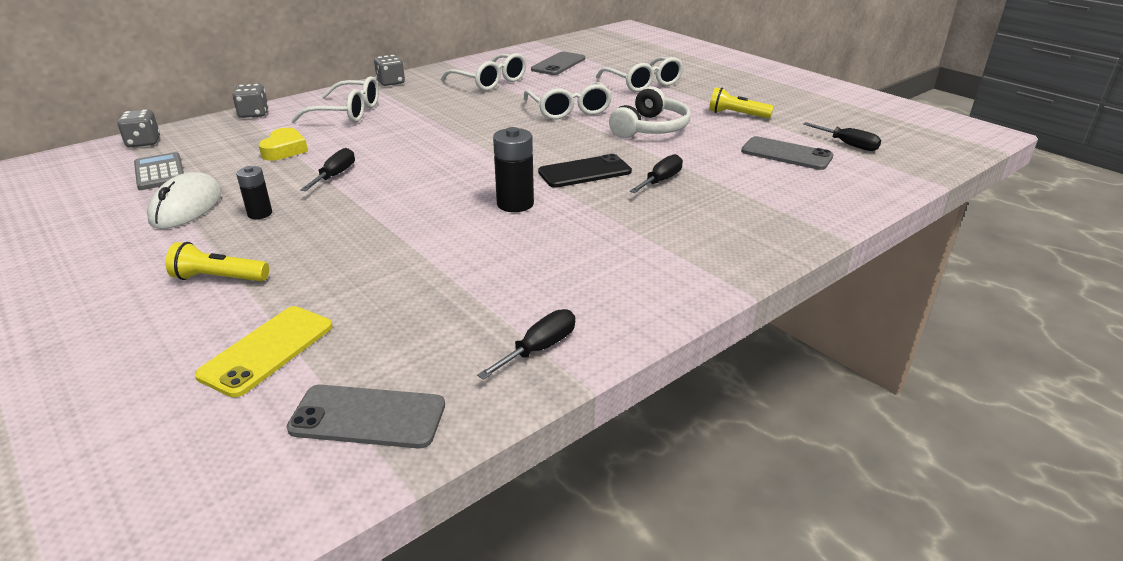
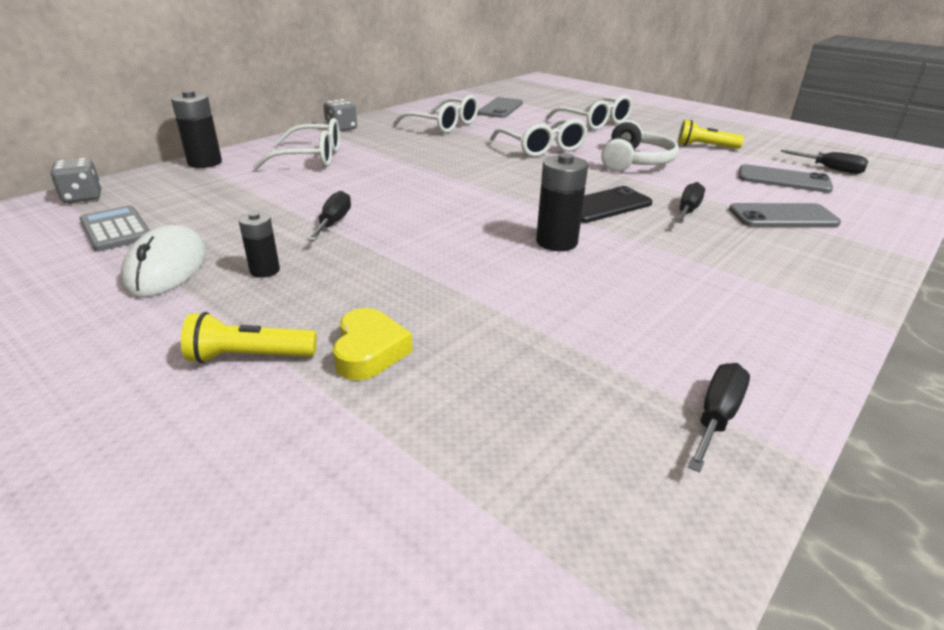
camera: 10 degrees left, 0 degrees up
yellow phone [195,306,333,398] -> none
grey dice [232,84,268,118] -> black battery [171,90,222,168]
yellow heart [258,128,308,161] -> yellow heart moved to [333,308,413,380]
grey phone [286,384,445,448] -> grey phone moved to [729,203,841,227]

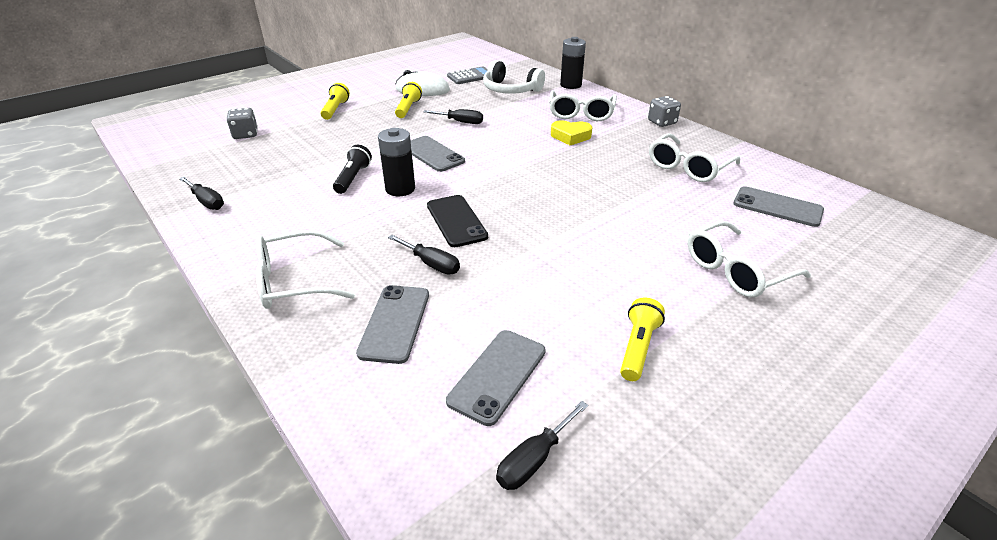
camera: 100 degrees right, 5 degrees up
grey dice [51,158,102,203] -> grey dice moved to [227,108,258,139]
black battery [239,212,280,278] -> yellow flashlight [395,82,422,118]
yellow heart [333,308,413,380] -> yellow heart moved to [551,120,592,145]
white glasses [490,119,588,157] -> white glasses moved to [256,230,355,309]
white headphones [601,120,679,172] -> white headphones moved to [483,60,545,94]
none -> black flashlight [333,145,372,194]
none -> grey phone [411,136,465,172]

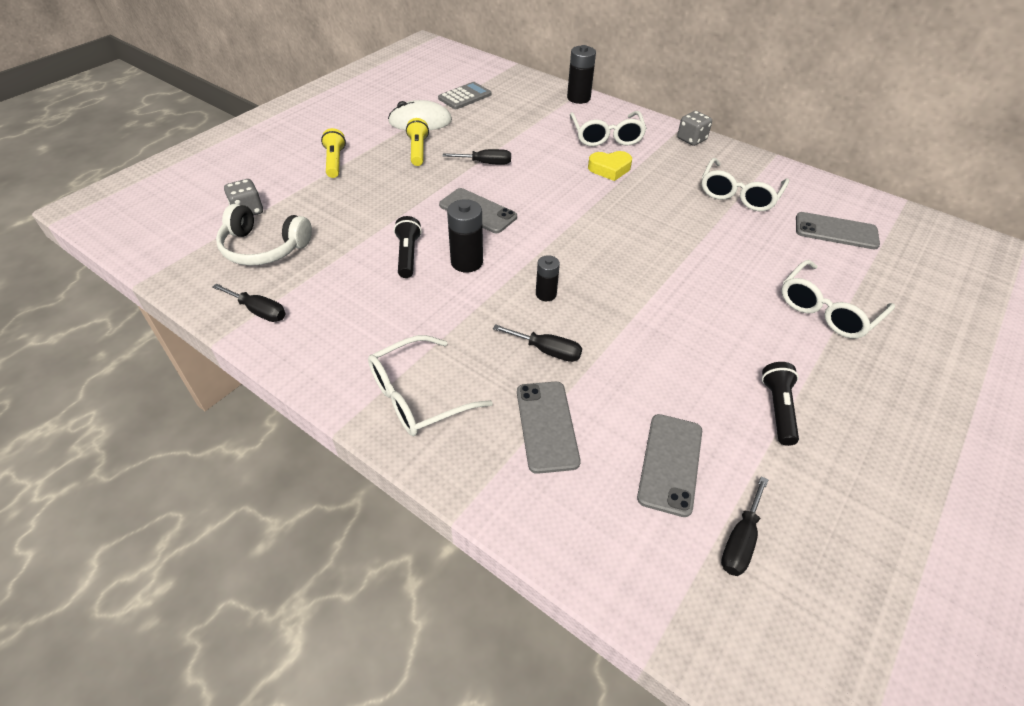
camera: 15 degrees left, 10 degrees up
black phone [427,195,488,247] -> black battery [536,255,560,301]
white headphones [483,60,545,94] -> white headphones moved to [216,204,312,266]
yellow flashlight [620,298,665,381] -> black flashlight [762,362,799,446]

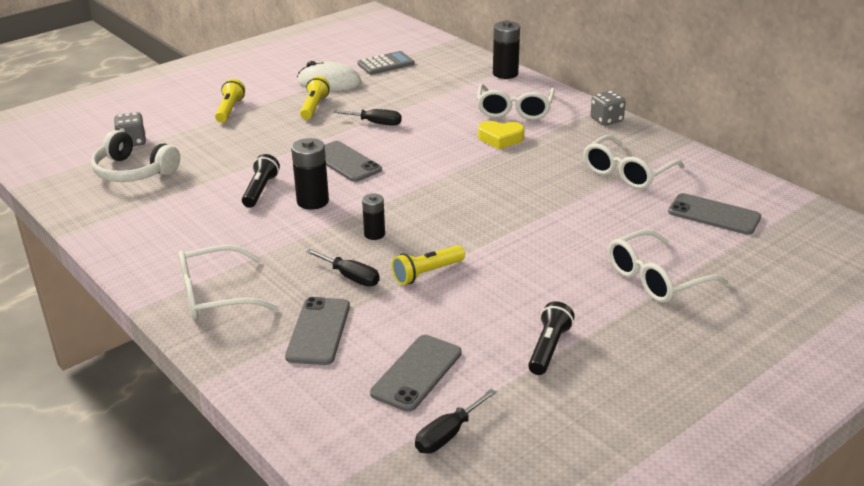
camera: 15 degrees right, 15 degrees down
black screwdriver [212,283,286,322] -> none
none -> yellow flashlight [392,245,465,285]

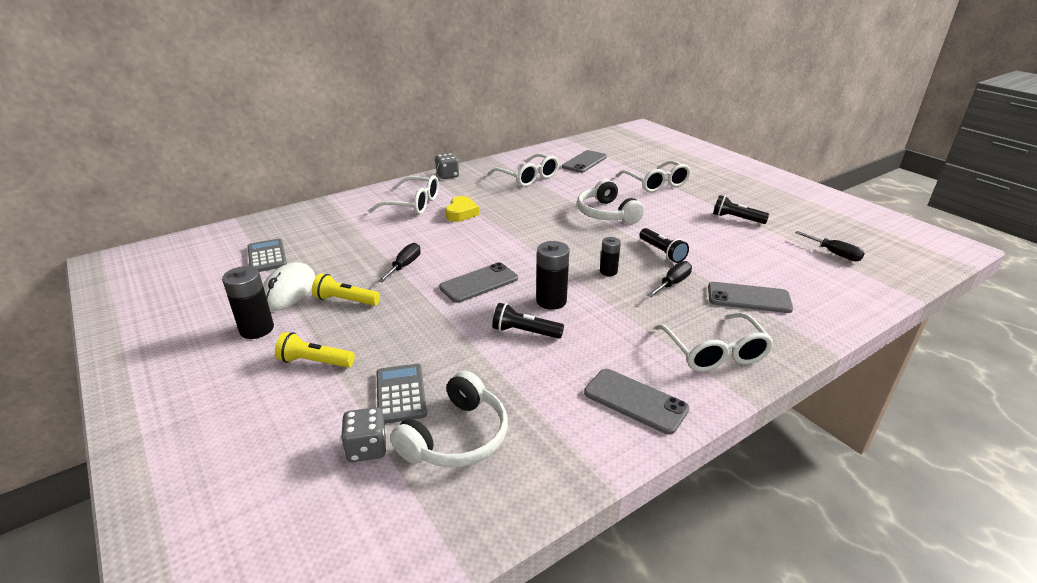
camera: 85 degrees left, 0 degrees up
grey phone [370,335,462,412] -> grey phone moved to [584,369,690,435]
yellow flashlight [392,245,465,285] -> black flashlight [639,228,689,263]
black battery [493,20,520,79] -> black battery moved to [222,266,274,339]
none -> grey calculator [377,364,427,424]
none -> white headphones [577,179,644,224]

